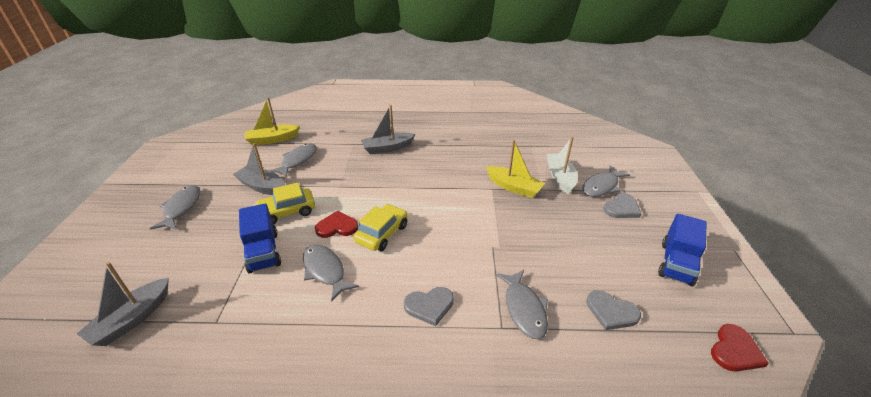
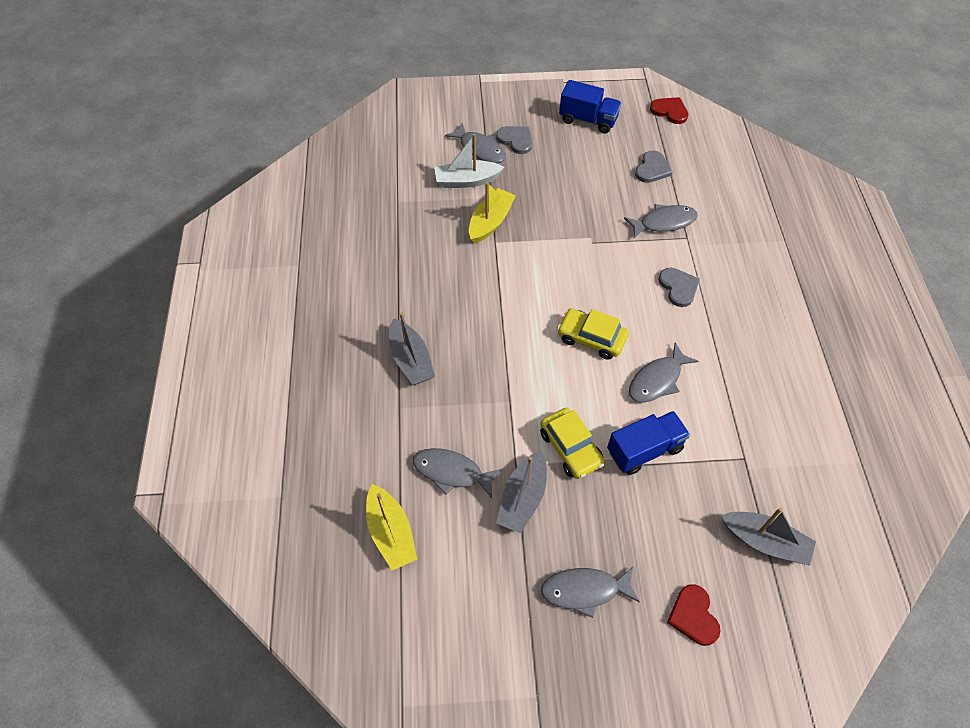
camera: 95 degrees left, 20 degrees up
red heart [315,211,358,238] -> red heart moved to [667,584,721,646]

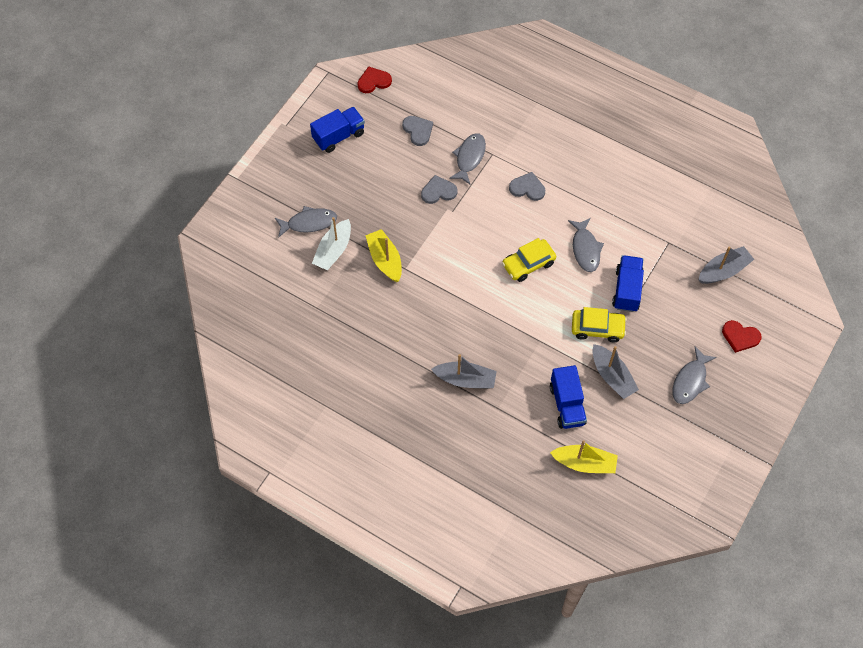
camera: 55 degrees left, 5 degrees up
grey fish [413,448,502,498] -> blue truck [550,365,587,429]
grey heart [496,126,532,154] -> grey heart moved to [421,175,457,204]

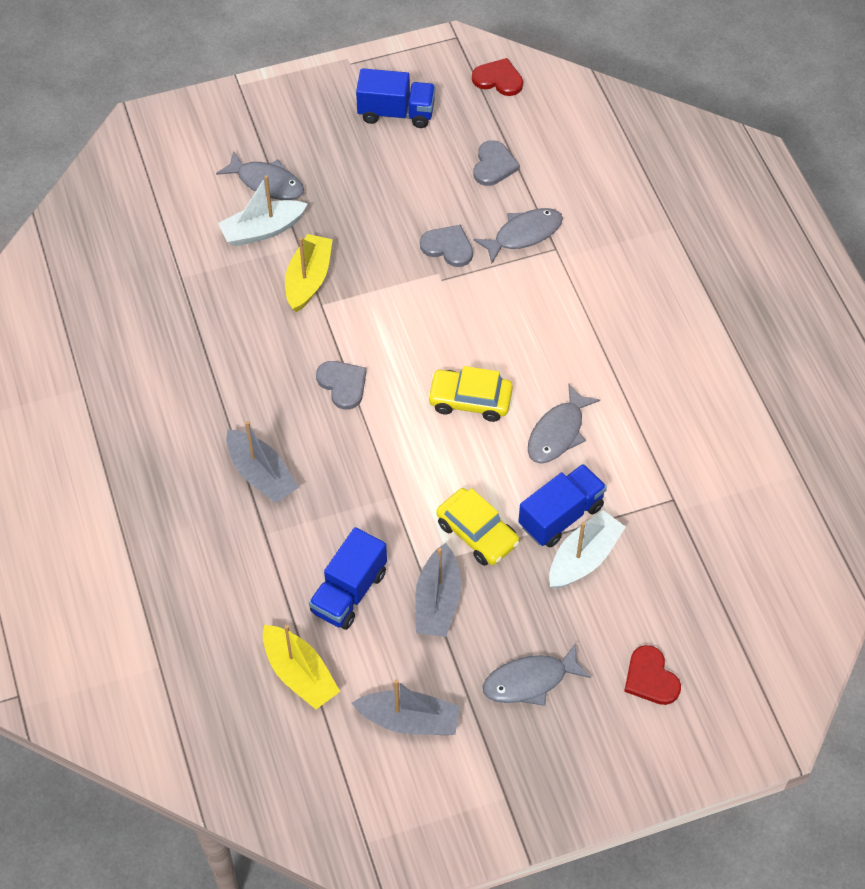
camera: 40 degrees right, 5 degrees down
grey heart [509,172,545,201] -> grey heart moved to [316,361,367,410]
grey boat [699,246,754,284] -> grey boat moved to [352,679,460,735]
none -> white boat [549,510,626,589]

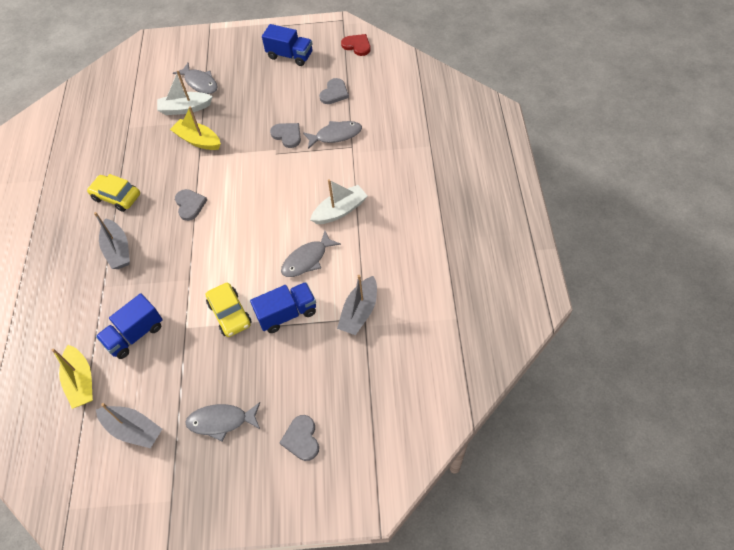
camera: 20 degrees right, 0 degrees up
yellow boat [285,234,333,312] -> yellow boat turned 90 degrees counterclockwise [170,106,221,150]
grey boat [415,543,461,637] -> grey boat moved to [337,275,377,335]
yellow car [427,366,513,422] -> yellow car moved to [87,174,140,212]
white boat [549,510,626,589] -> white boat moved to [310,179,368,224]
red heart [624,645,681,705] -> grey heart [279,415,319,461]

